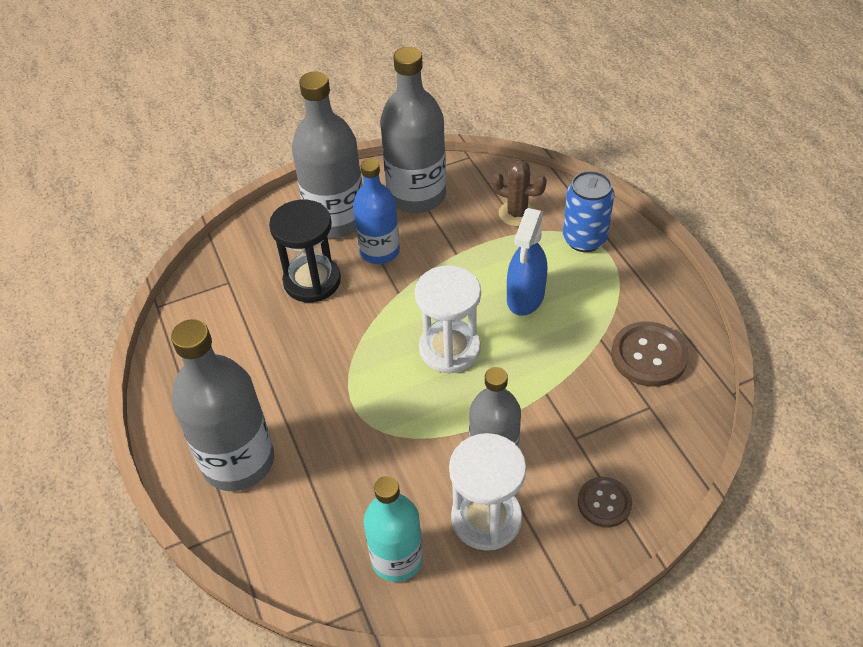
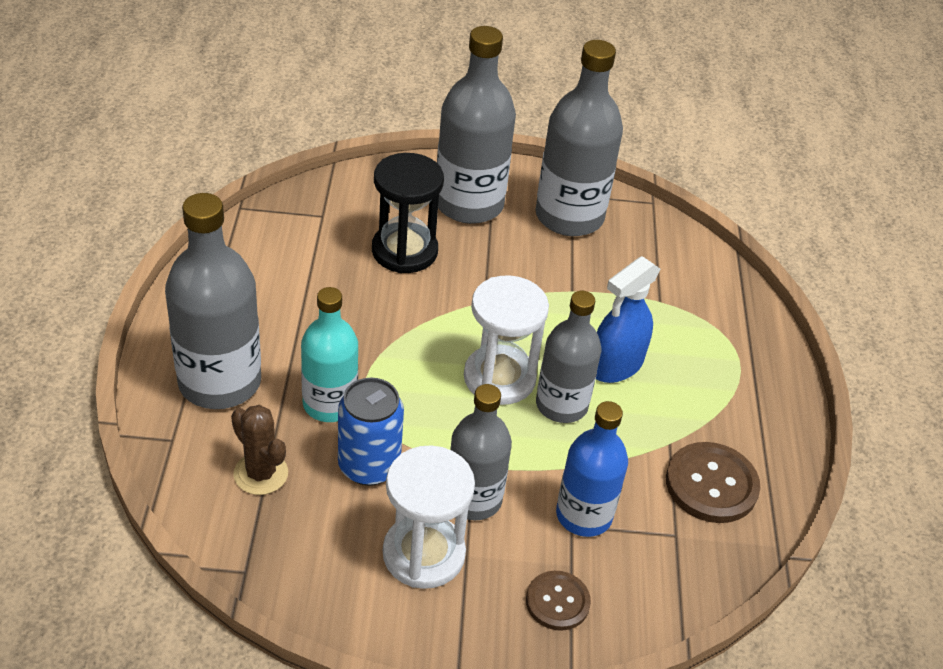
camera: 20 degrees right, 5 degrees down
blue bottle [353,159,400,264] -> blue bottle moved to [556,401,628,537]
turquoise bottle [364,476,423,582] -> turquoise bottle moved to [301,287,358,422]
brown cactus [492,160,547,227] -> brown cactus moved to [231,405,288,495]
blue can [563,171,615,252] -> blue can moved to [338,378,404,486]
none -> grey bottle [536,291,602,423]

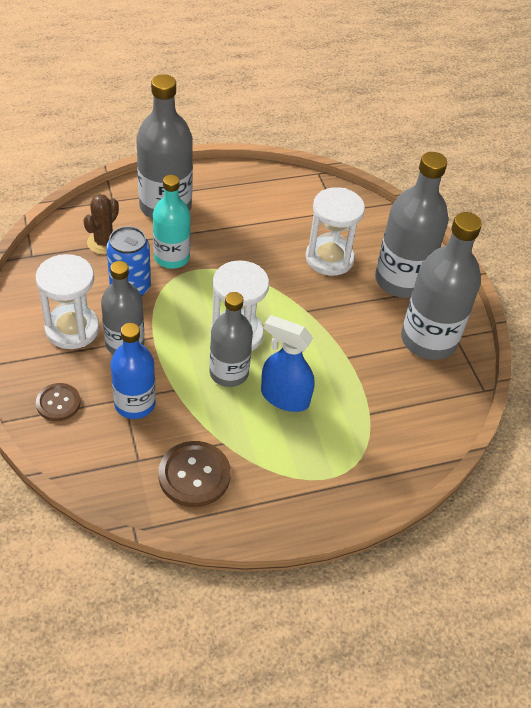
camera: 70 degrees right, 5 degrees up
black hourglass [372,153,444,273] -> white hourglass [306,187,365,276]

